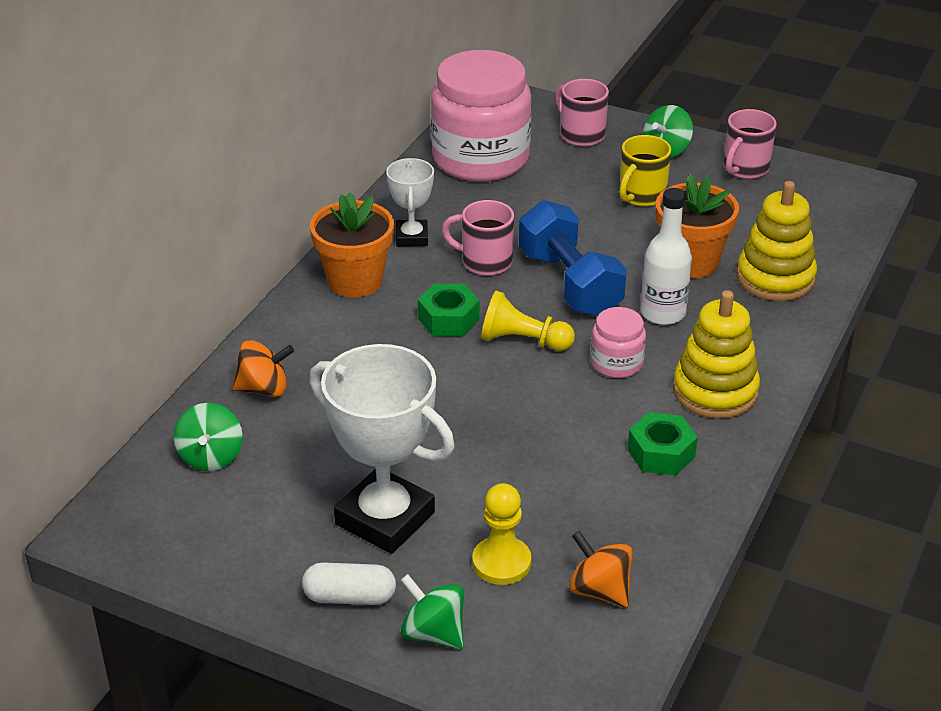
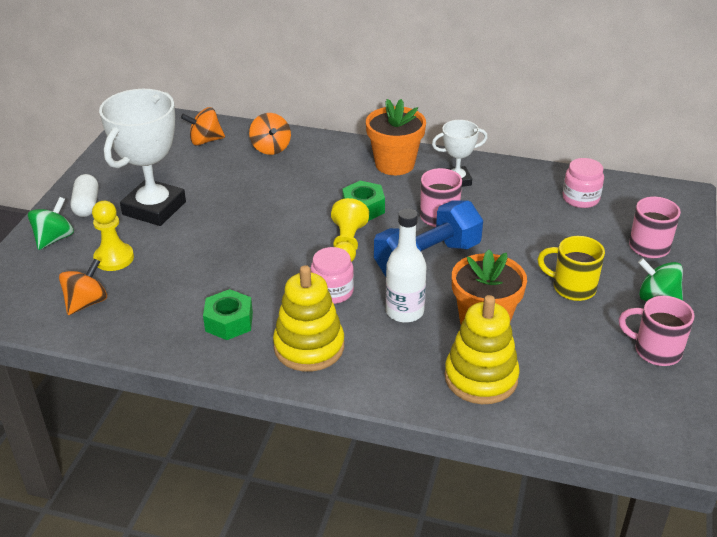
camera: 80 degrees right, 0 degrees up
green spinning top [174,403,243,471] -> orange spinning top [181,107,225,145]
pink jar [431,50,531,182] -> pink jar [562,158,604,208], size x0.46

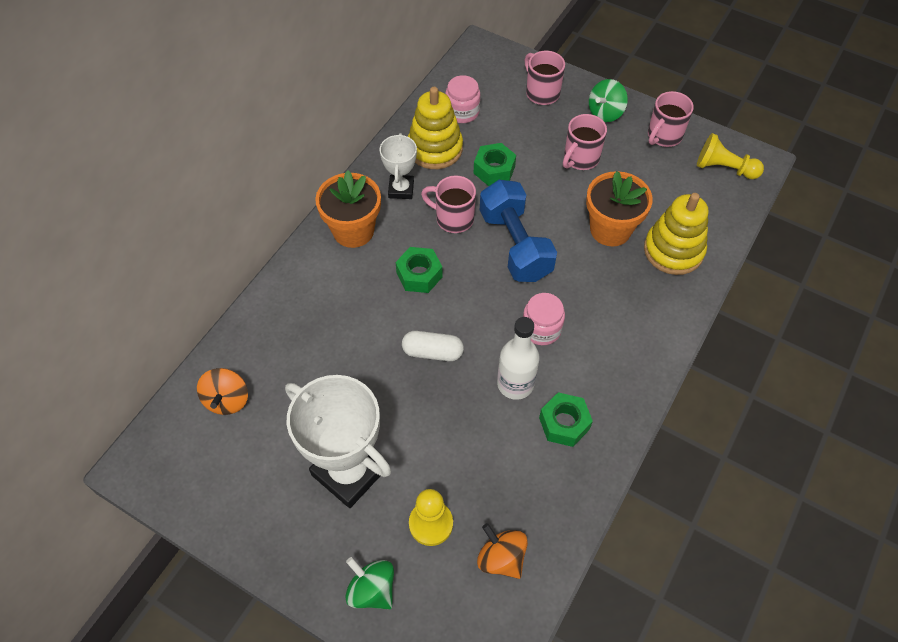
camera: 75 degrees left, 20 degrees up
white capsule [70,174,98,217] -> white capsule moved to [402,331,464,361]
orange spinning top [249,113,291,155] -> none
yellow stacking toy [273,265,344,372] -> yellow stacking toy moved to [408,87,463,169]
yellow pawn [331,198,369,262] -> yellow pawn moved to [697,133,764,179]
white bottle [386,208,426,323] -> white bottle moved to [497,317,540,400]
yellow mug [537,236,605,301] -> pink mug [563,114,607,170]
none -> green nut [474,143,516,186]

